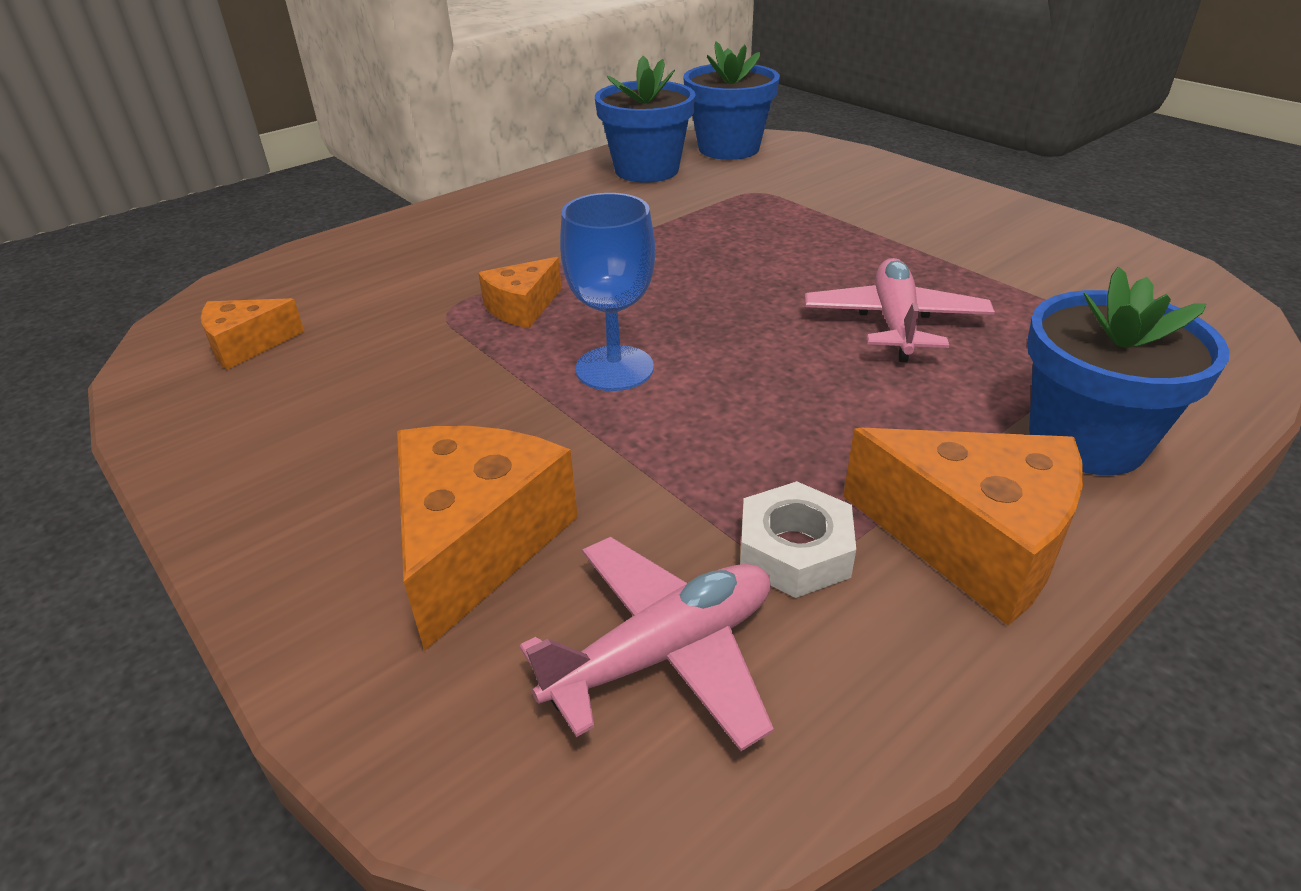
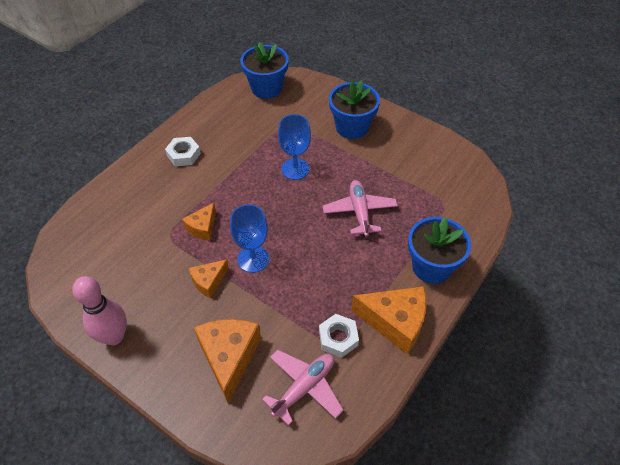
camera: 15 degrees left, 15 degrees up
orange cheese [201,298,305,370] -> orange cheese moved to [189,259,229,298]
blue flower pot [595,56,696,183] -> blue flower pot moved to [329,80,380,139]
none -> pink bowling pin [72,276,127,345]
none -> white nut [165,137,201,166]
none -> blue goblet [278,114,311,180]

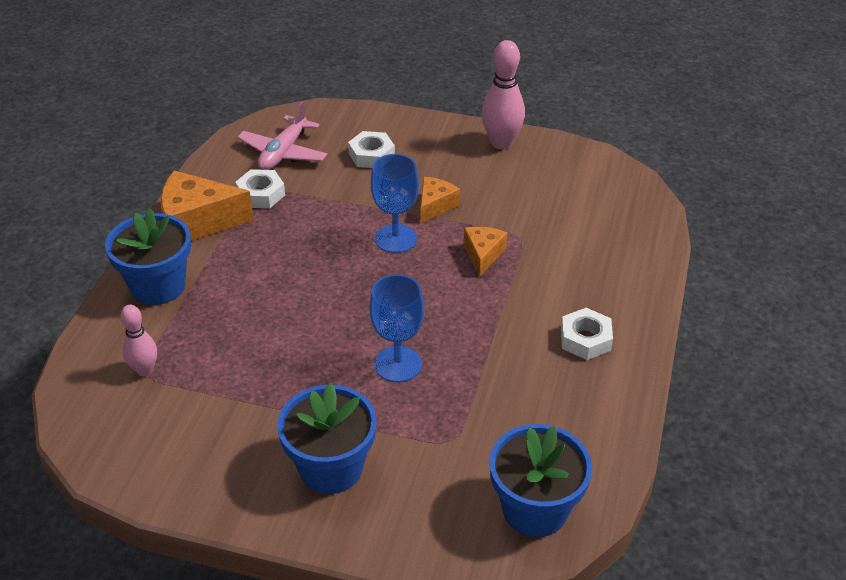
camera: 160 degrees right, 10 degrees down
orange cheese [194,319,261,403] -> white nut [348,131,395,168]
pink plane [323,180,398,237] -> none
none -> pink bowling pin [121,305,157,376]

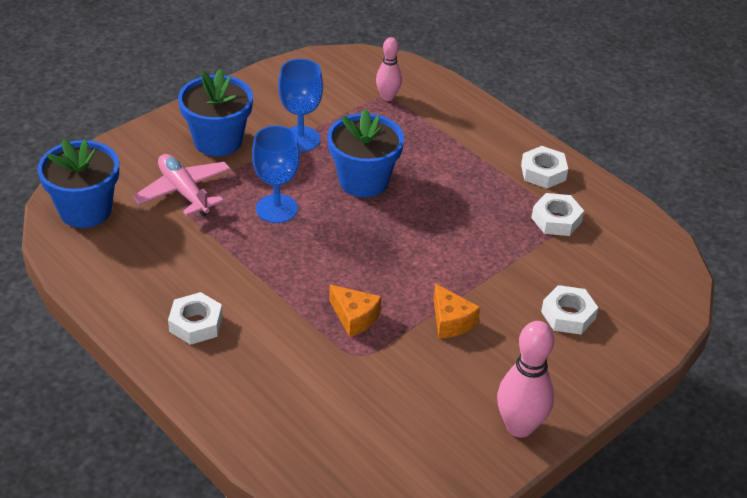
camera: 120 degrees right, 0 degrees up
blue flower pot [105,209,191,305] -> blue flower pot moved to [327,109,404,198]
orange cheese [161,171,254,241] -> white nut [521,146,568,188]
pink plane [237,101,327,170] -> pink plane moved to [133,154,231,217]
blue goblet [371,154,419,253] -> blue goblet moved to [278,59,323,152]

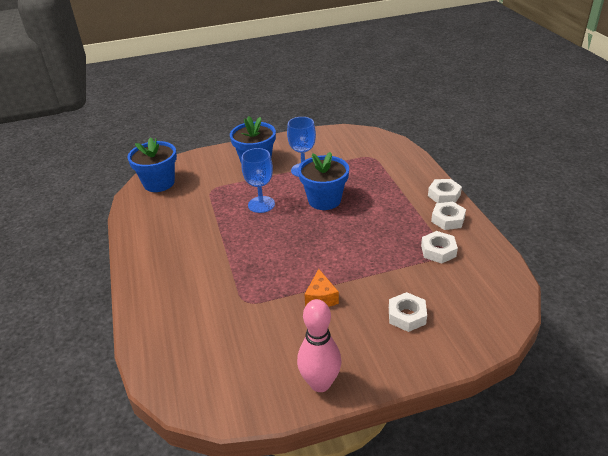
camera: 30 degrees right, 5 degrees down
pink plane [133,154,231,217] -> none
white nut [168,292,223,345] -> white nut moved to [428,179,462,203]
orange cheese [329,285,382,337] -> none
pink bowling pin [376,37,402,101] -> none

